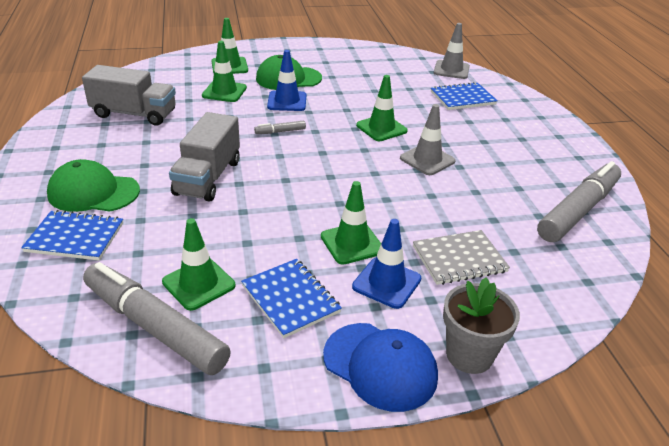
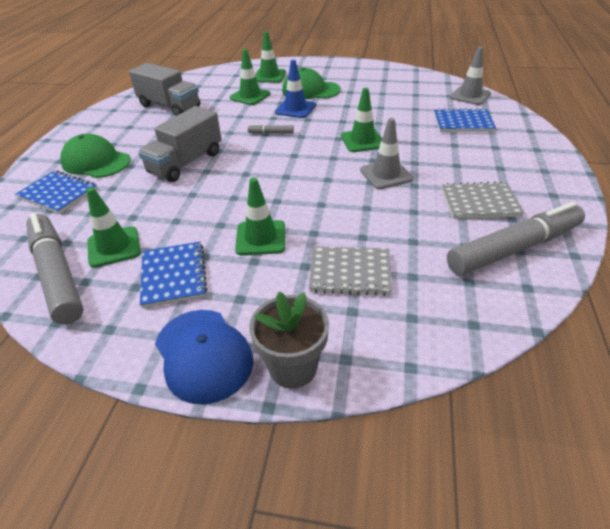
camera: 25 degrees right, 5 degrees up
blue traffic cone [352,219,421,309] -> none
none -> grey notebook [442,181,525,219]

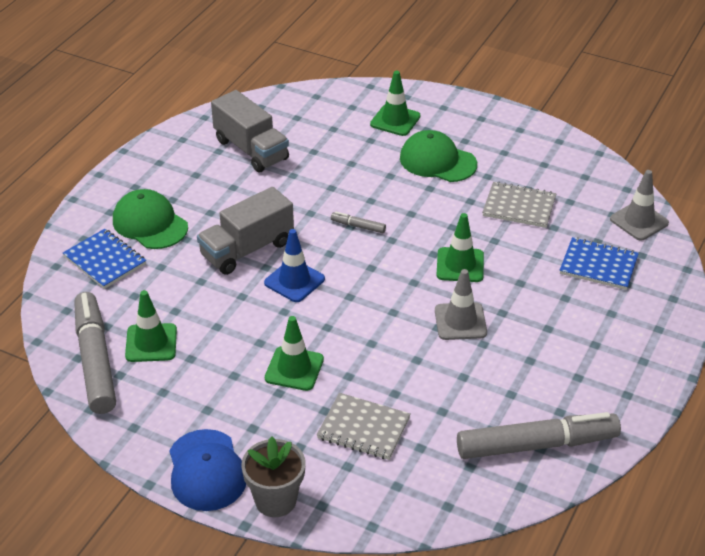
camera: 15 degrees right, 0 degrees up
blue notebook [140,242,207,308] -> none
green traffic cone [230,49,271,105] -> none
blue traffic cone [275,60,316,118] -> blue traffic cone moved to [264,229,325,302]
grey notebook [442,181,525,219] -> grey notebook moved to [482,182,556,228]

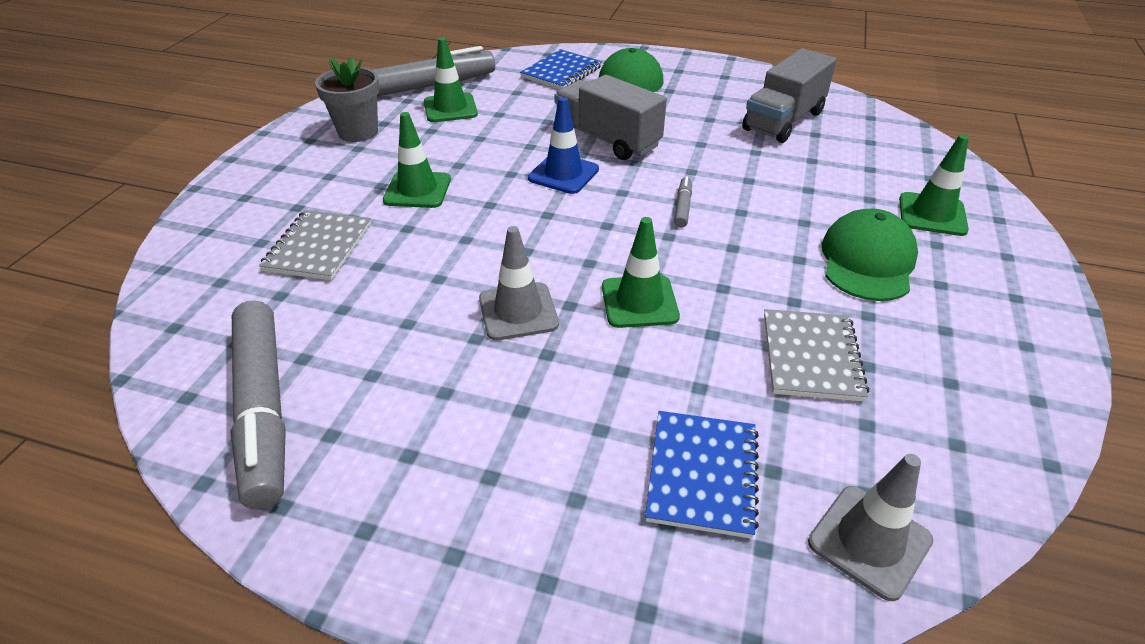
camera: 80 degrees right, 0 degrees up
blue cap [169,429,246,511] -> none
grey flower pot [241,436,305,517] -> grey flower pot moved to [315,57,379,142]

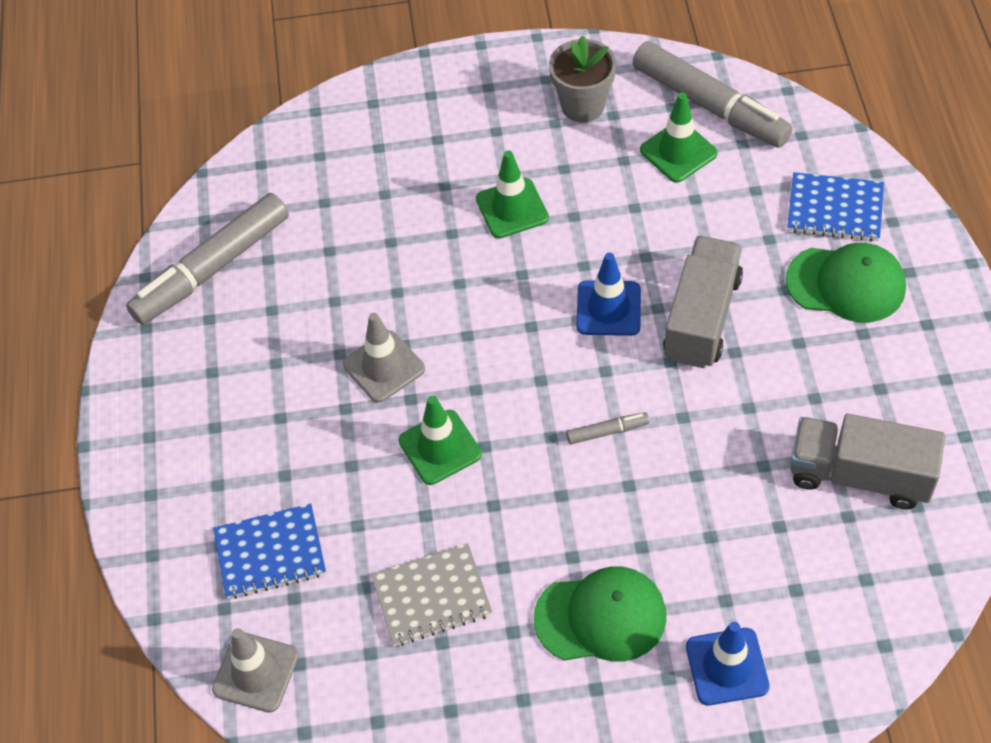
camera: 70 degrees right, 15 degrees up
grey notebook [259,210,371,280] -> none
green traffic cone [899,135,969,236] -> blue traffic cone [686,622,770,705]

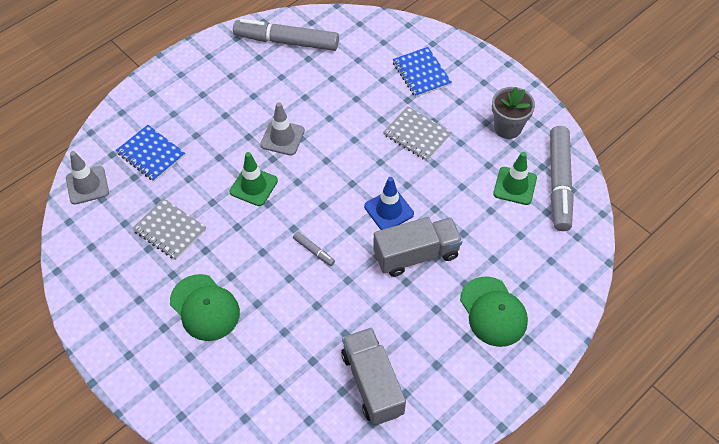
camera: 50 degrees right, 0 degrees up
green traffic cone [476,151,549,238] -> grey notebook [383,106,452,161]
blue traffic cone [686,622,770,705] -> none
blue notebook [787,172,884,241] -> blue notebook moved to [393,47,452,97]

